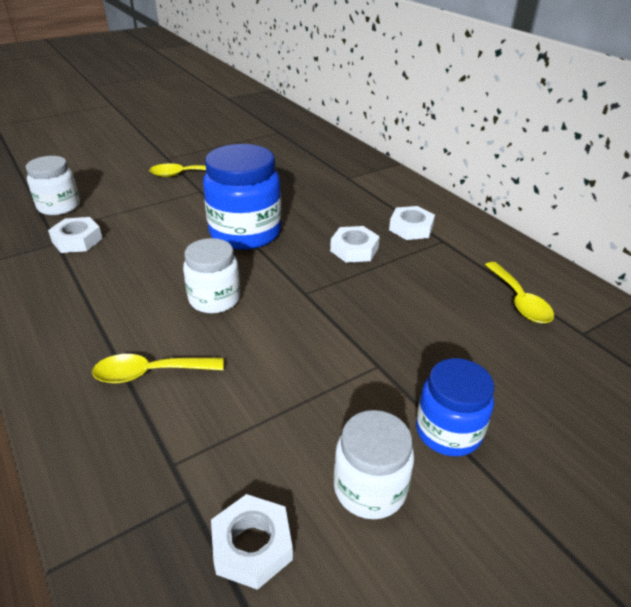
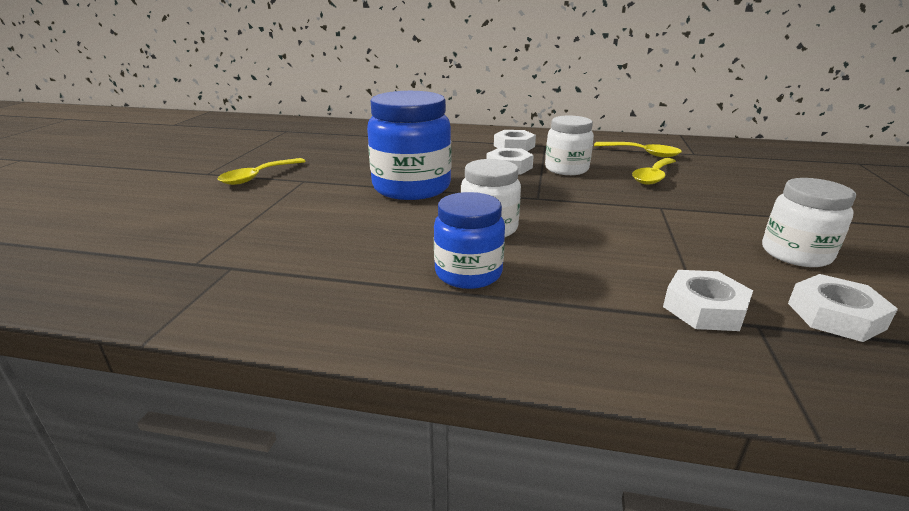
camera: 45 degrees left, 10 degrees down
white jar [26,156,80,215] -> white jar moved to [545,116,594,175]
white nut [48,217,103,253] -> white nut moved to [663,270,753,331]
yellow spoon [92,354,224,383] -> yellow spoon moved to [632,158,676,185]
blue jar [416,358,494,456] -> blue jar moved to [434,192,505,289]

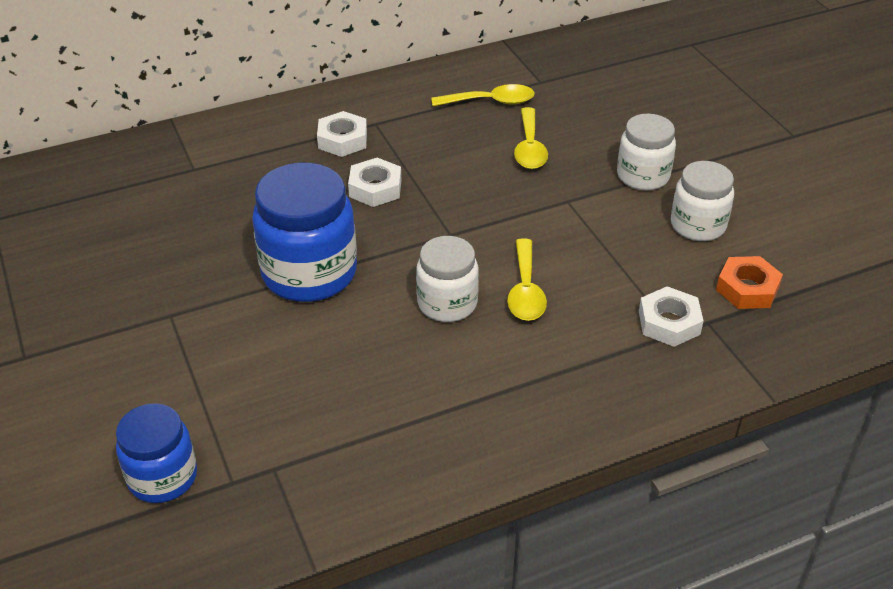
camera: 35 degrees left, 15 degrees up
yellow spoon [218,158,306,185] -> yellow spoon moved to [507,238,547,321]
blue jar [434,192,505,289] -> blue jar moved to [116,403,197,503]
white jar [545,116,594,175] -> white jar moved to [617,114,676,190]
white nut [788,274,898,342] -> orange nut [716,256,783,309]

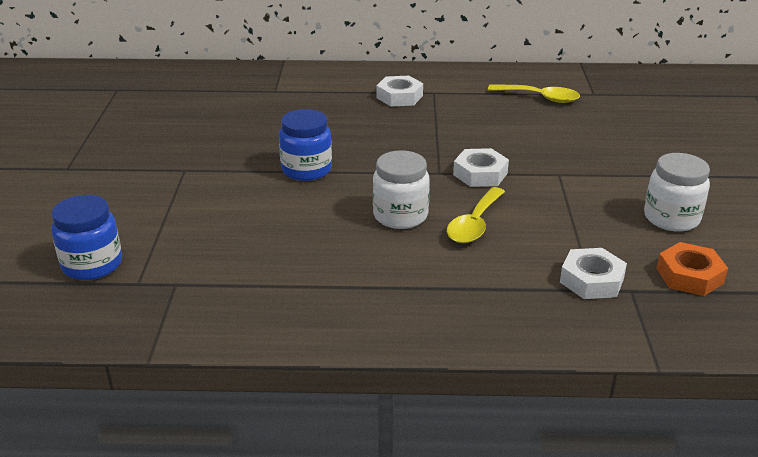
camera: 25 degrees right, 10 degrees down
blue jar [252,163,357,302] -> blue jar [279,109,332,181], size x0.61
white nut [348,158,401,207] -> white nut moved to [453,148,509,187]
yellow spoon [514,107,548,169] -> none
white jar [617,114,676,190] -> none

